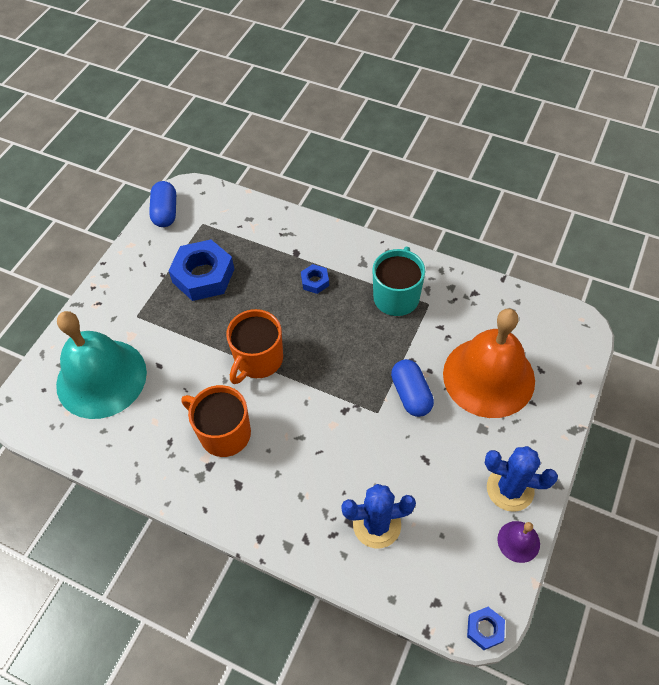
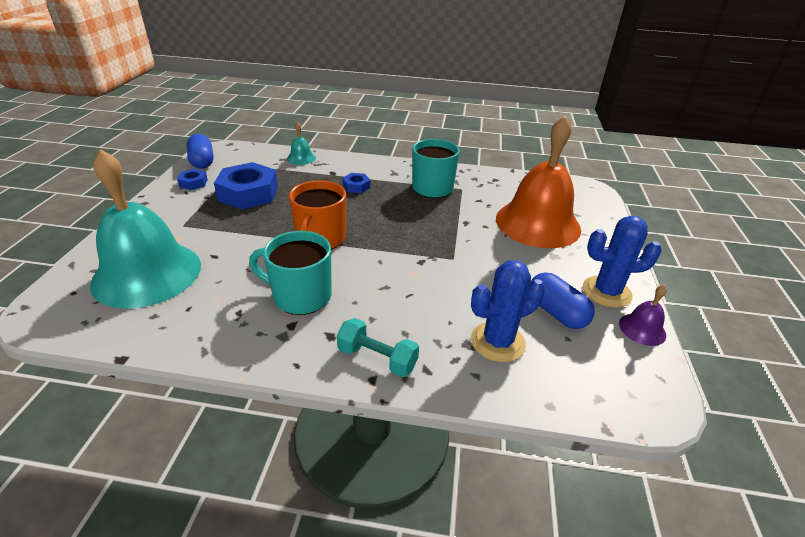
camera: 20 degrees left, 20 degrees down
orange mug [182,385,251,457] -> turquoise mug [249,231,332,315]
blue capsule [391,359,434,417] -> blue capsule moved to [531,272,595,329]
blue nut [467,607,505,650] -> blue nut moved to [177,169,208,190]
none -> turquoise bell [287,122,316,165]
none -> turquoise dumbbell [337,318,419,377]

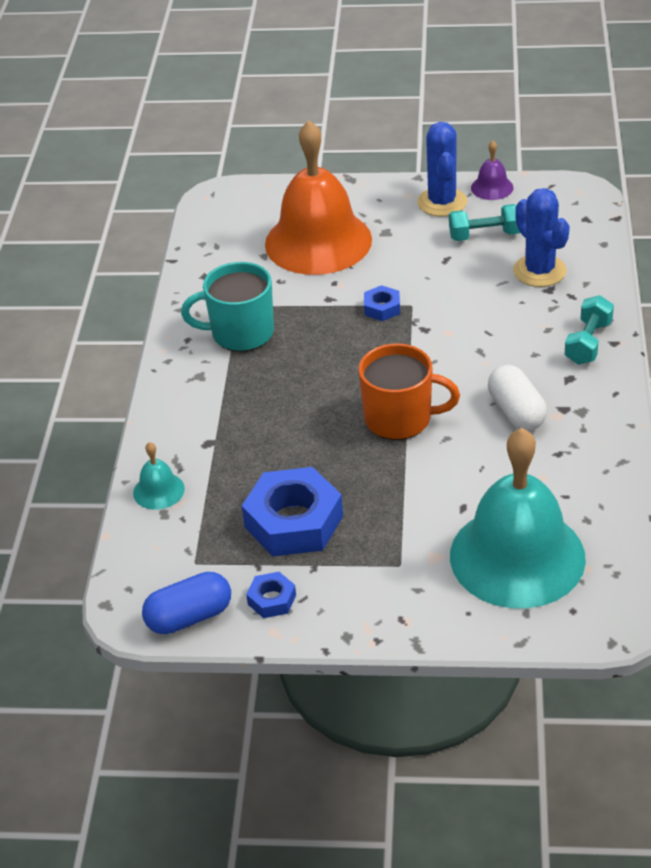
camera: 90 degrees left, 5 degrees up
turquoise mug [249,231,332,315] -> white capsule [488,365,547,431]
blue nut [343,173,370,193] -> blue nut moved to [364,285,400,321]
blue capsule [531,272,595,329] -> turquoise dumbbell [449,204,520,241]

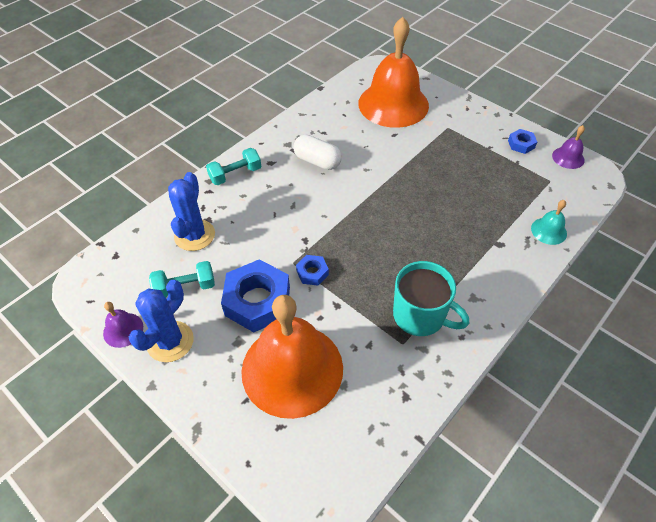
camera: 145 degrees left, 10 degrees up
blue capsule [142,572,231,634] -> purple bell [552,125,585,169]
blue nut [242,467,343,556] -> blue nut moved to [221,259,290,332]
orange mug [359,343,460,440] -> none
turquoise dumbbell [449,204,520,241] -> turquoise dumbbell turned 45 degrees counterclockwise [149,261,215,297]
turquoise bell [450,428,586,608] -> orange bell [358,17,429,128]
white capsule [488,365,547,431] -> white capsule turned 75 degrees counterclockwise [293,135,342,170]

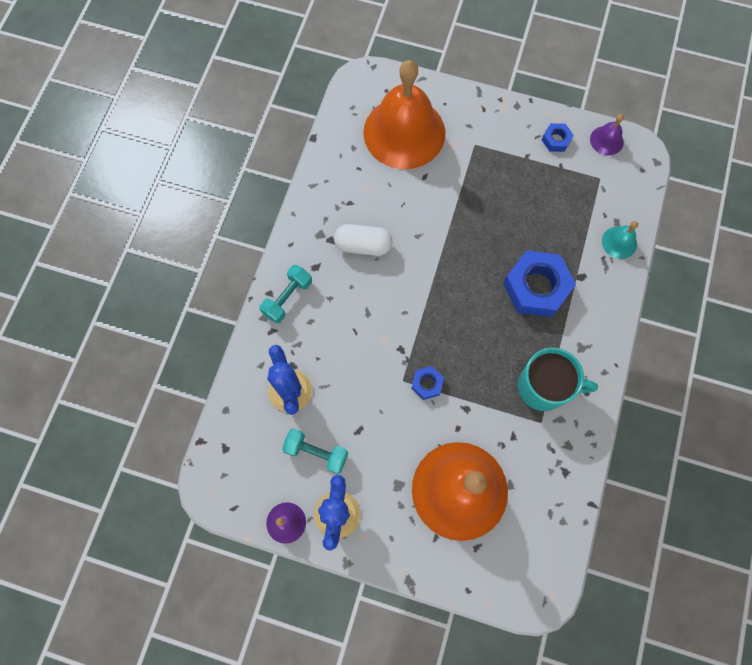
camera: 25 degrees left, 20 degrees up
turquoise dumbbell [149,261,215,297] -> turquoise dumbbell turned 60 degrees clockwise [282,428,348,474]
blue nut [221,259,290,332] -> blue nut moved to [503,250,576,317]

